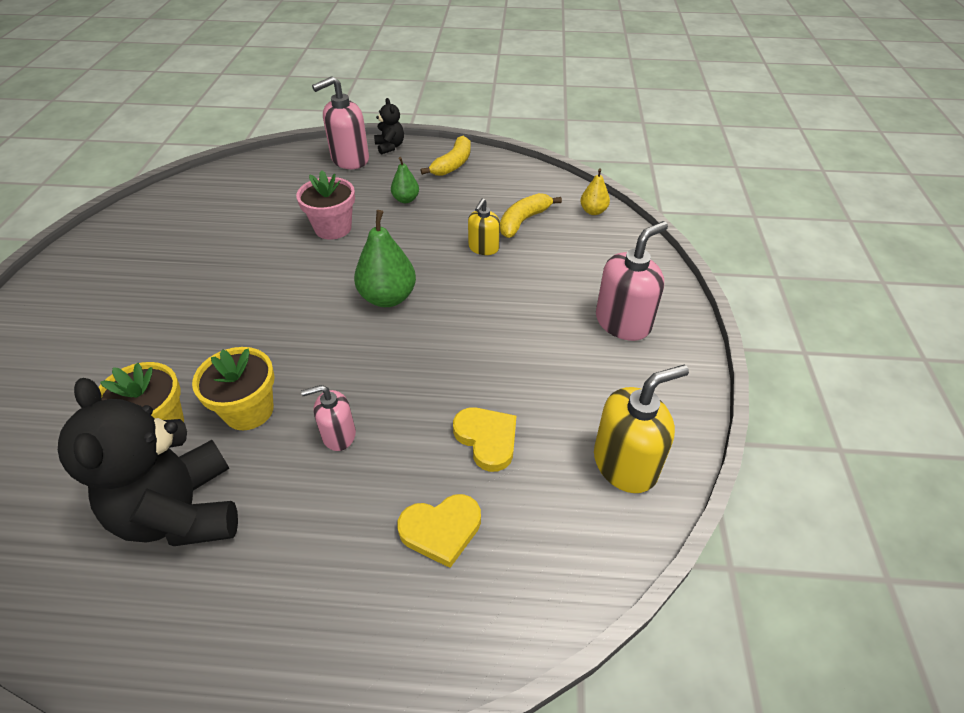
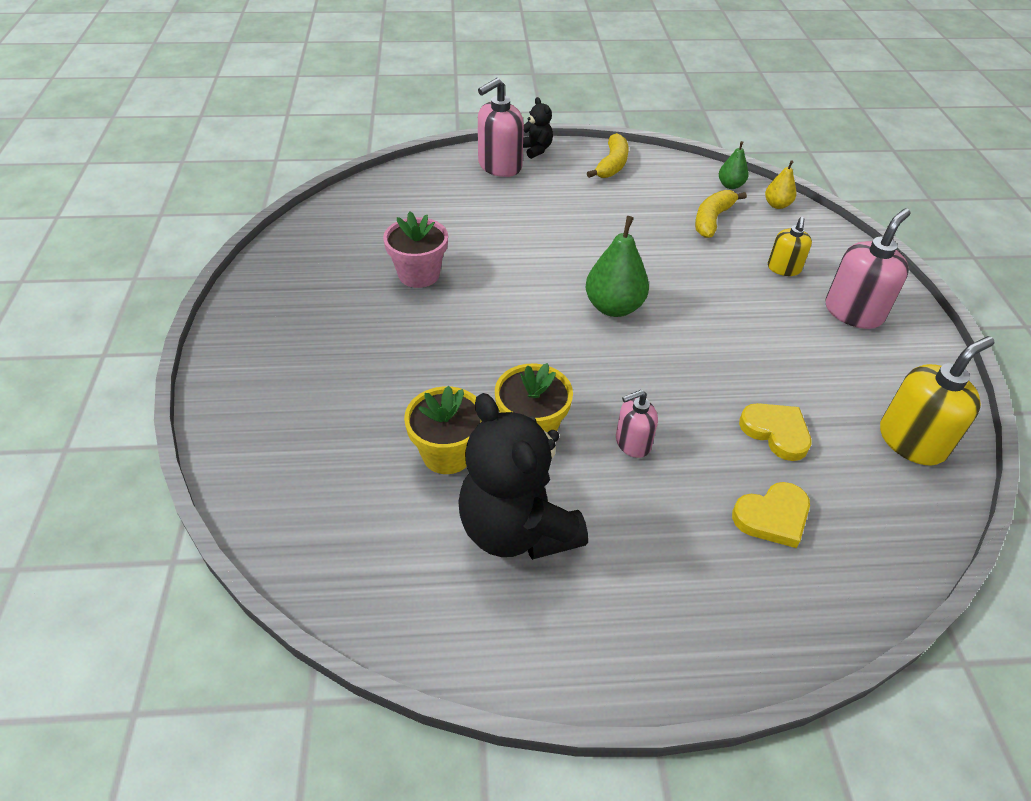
camera: 10 degrees left, 0 degrees up
pink flower pot [296,170,355,240] -> pink flower pot moved to [383,211,448,288]
green pear [391,157,419,203] -> green pear moved to [719,141,749,189]
yellow soap dispenser [468,198,500,255] -> yellow soap dispenser moved to [768,217,812,276]

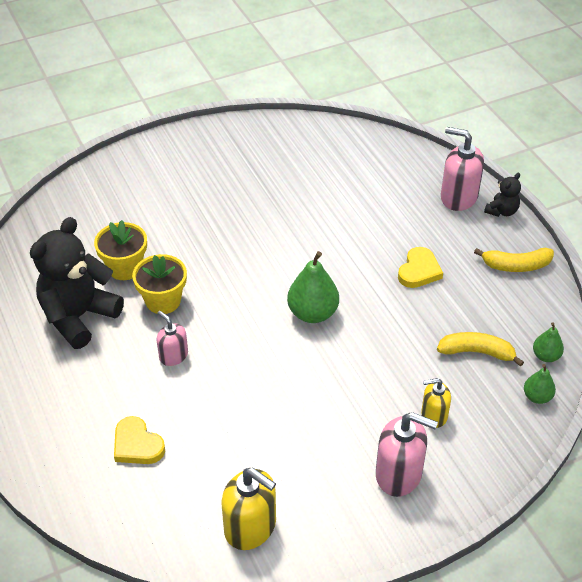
camera: 70 degrees right, 0 degrees up
pink flower pot [383,211,448,288] -> none
yellow heart [739,403,812,461] -> yellow heart moved to [398,247,443,288]
yellow pear [765,160,796,209] -> green pear [524,364,556,404]

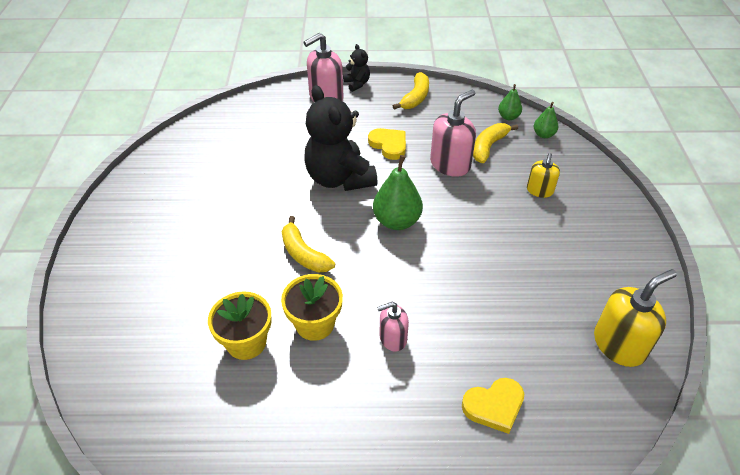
camera: 65 degrees left, 0 degrees up
black teddy bear [30,217,124,349] -> black teddy bear moved to [304,85,378,191]
pink soap dispenser [376,412,438,497] -> pink soap dispenser moved to [430,90,476,177]
none -> yellow banana [282,216,335,273]

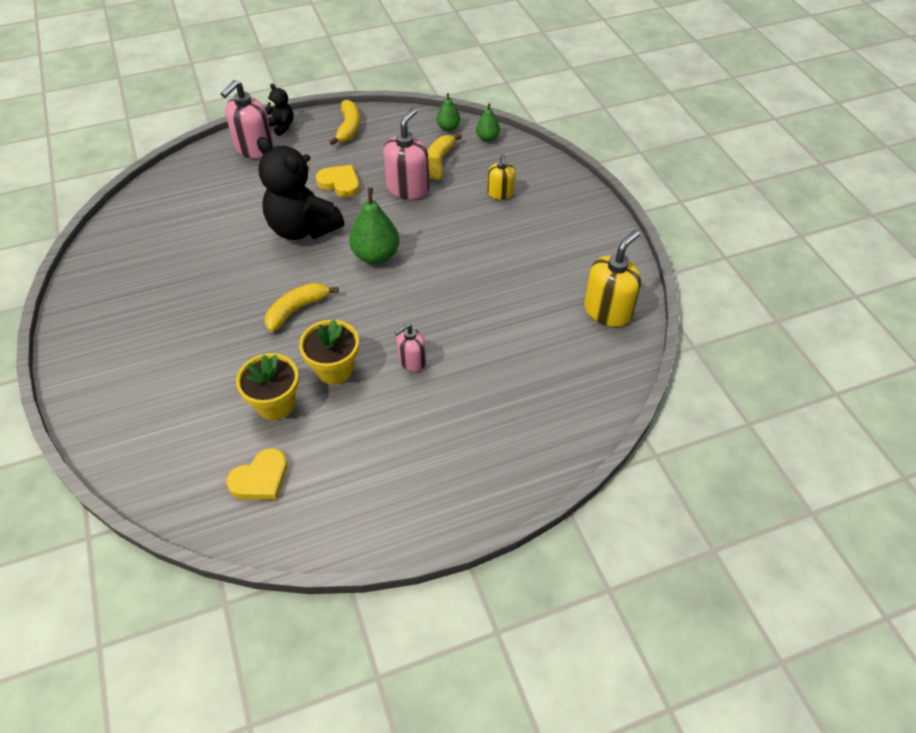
camera: 20 degrees left, 5 degrees up
yellow banana [282,216,335,273] -> yellow banana turned 105 degrees clockwise [265,282,339,332]
yellow heart [462,378,524,434] -> yellow heart moved to [226,448,287,500]

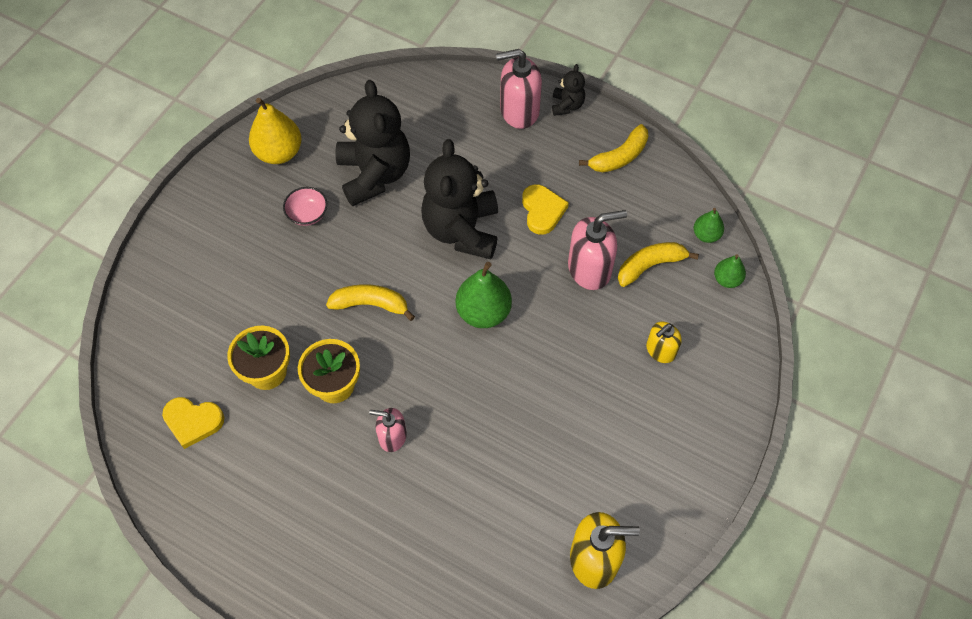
camera: 50 degrees right, 10 degrees up
none -> yellow pear [249,98,302,164]
none -> pink bowl [283,187,327,226]
none -> black teddy bear [336,80,410,207]

